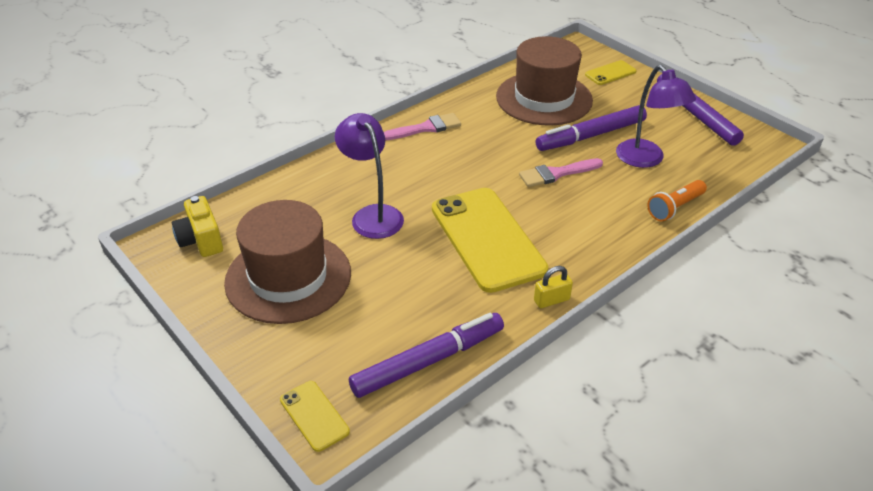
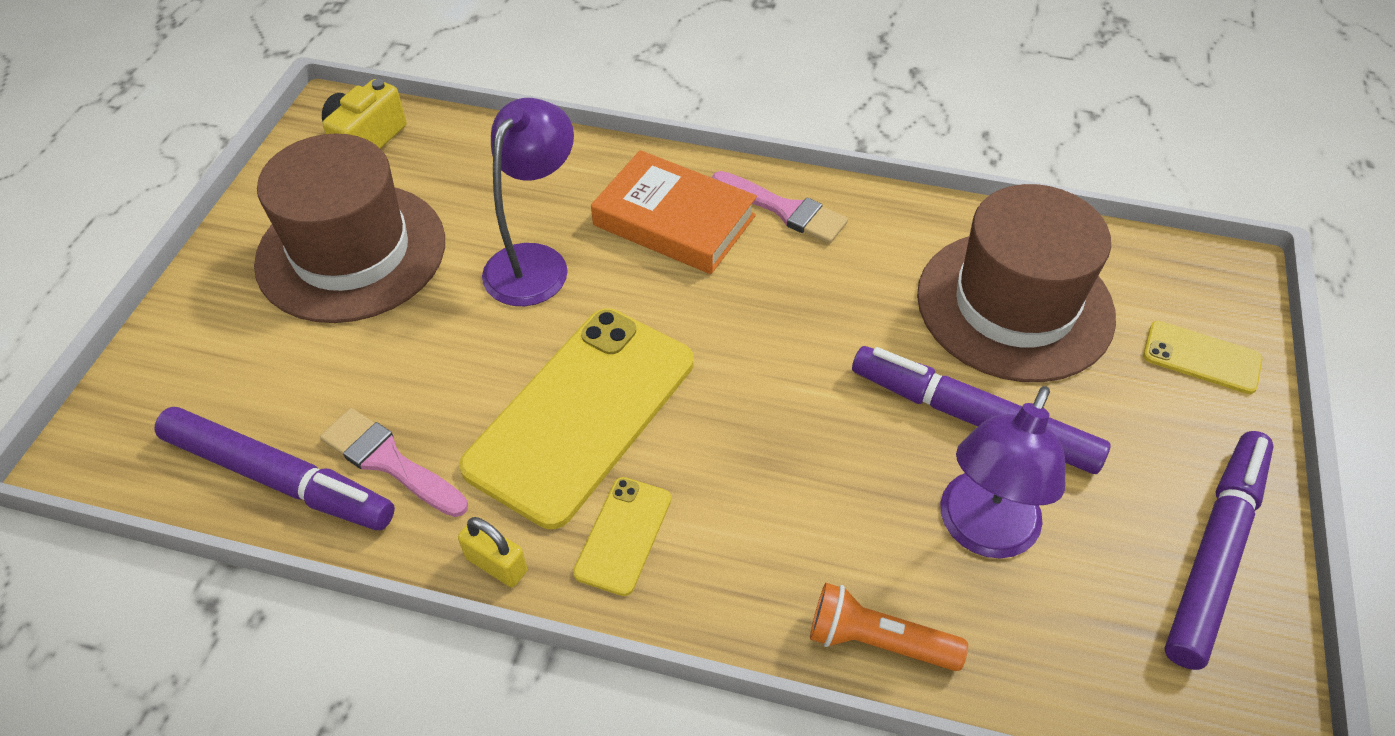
camera: 55 degrees right, 10 degrees up
yellow phone [280,381,350,452] -> yellow phone moved to [573,477,671,596]
pink brush [519,158,603,187] -> pink brush moved to [320,408,468,517]
none -> orange book [591,150,757,274]

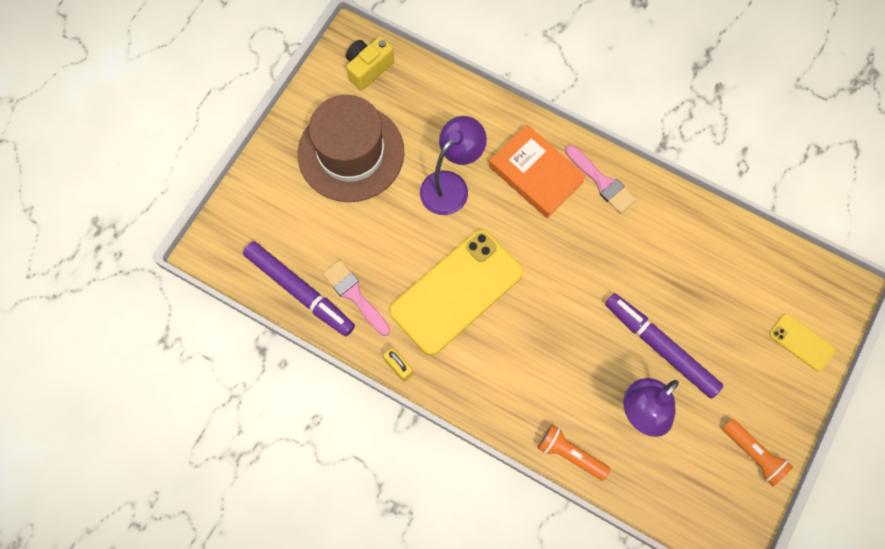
camera: 15 degrees right, 20 degrees up
yellow phone [573,477,671,596] -> none
brown hat [917,184,1116,382] -> none
purple marker [1164,431,1274,670] -> orange flashlight [723,419,793,486]

